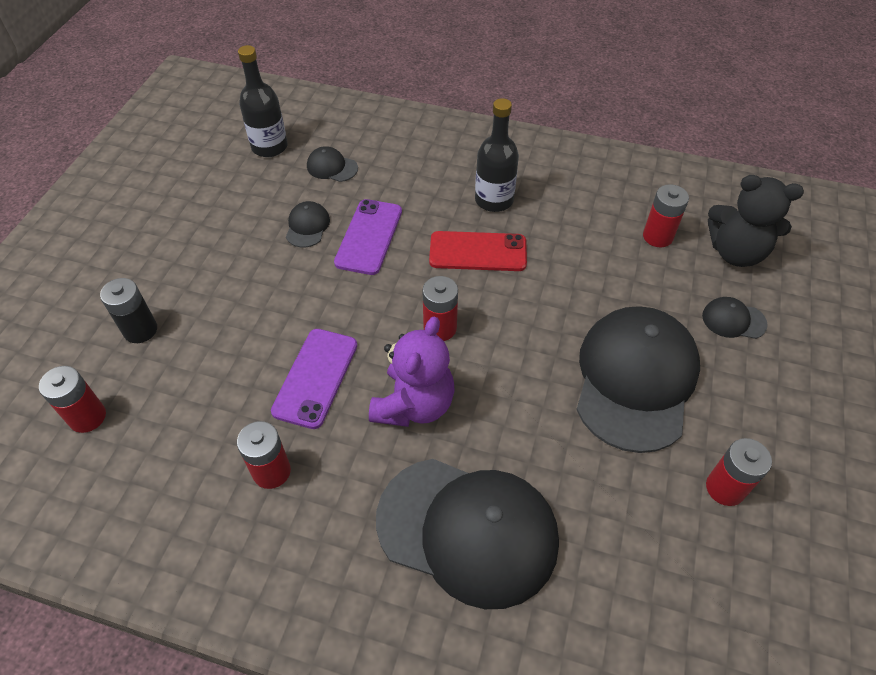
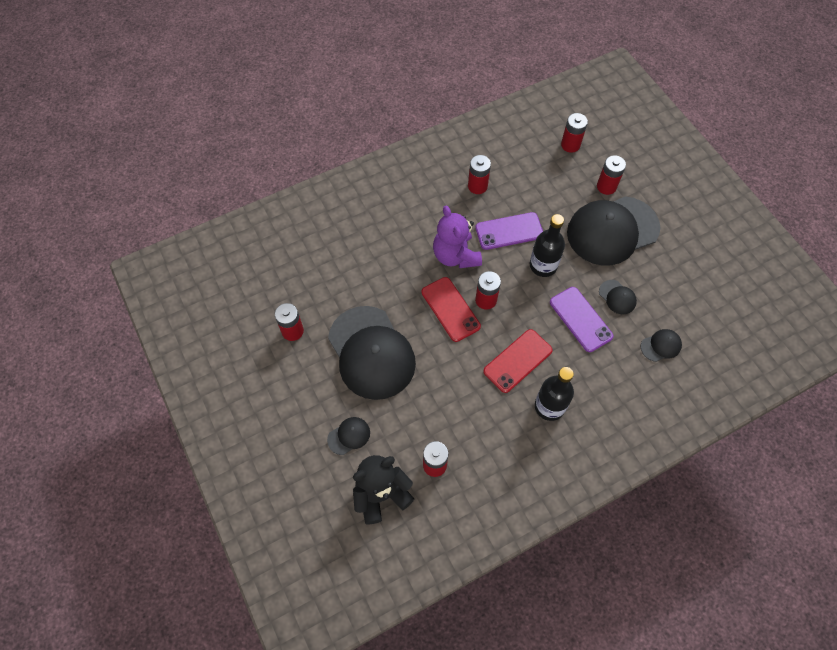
camera: 135 degrees right, 10 degrees up
black battery [100,278,157,343] -> red battery [597,155,626,195]
black bottle [238,45,288,157] -> black bottle moved to [530,214,565,277]
purple phone [271,329,357,429] -> purple phone turned 75 degrees counterclockwise [475,212,543,250]
black cap [376,459,559,609] -> black cap moved to [567,196,660,266]
none -> red phone [422,277,481,342]

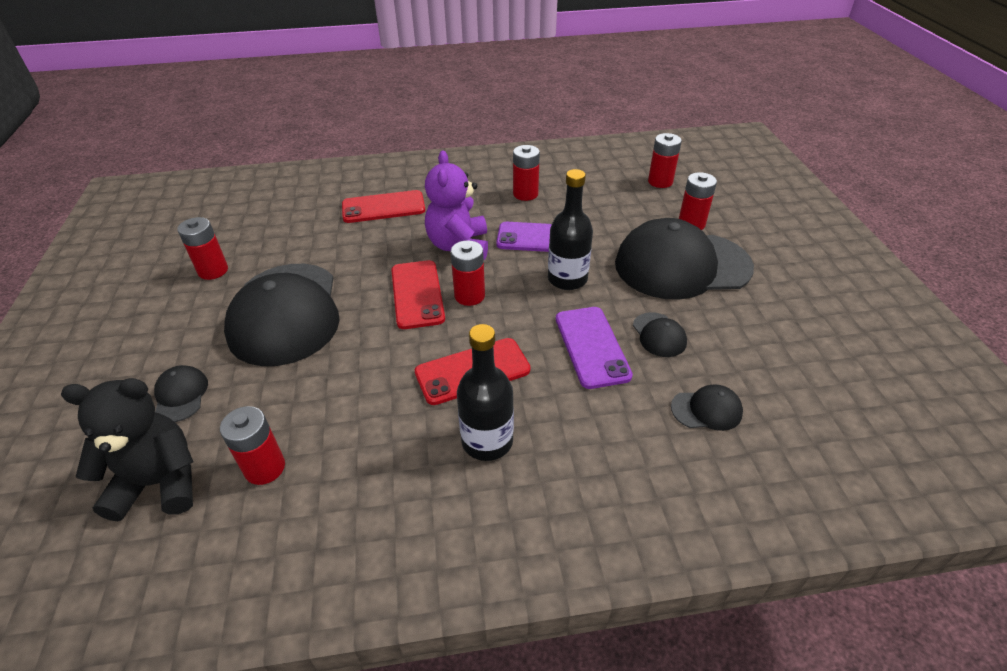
camera: 20 degrees right, 20 degrees down
black cap [327,417,370,455] -> black cap turned 90 degrees counterclockwise [154,365,208,422]
none -> red phone [342,190,425,223]

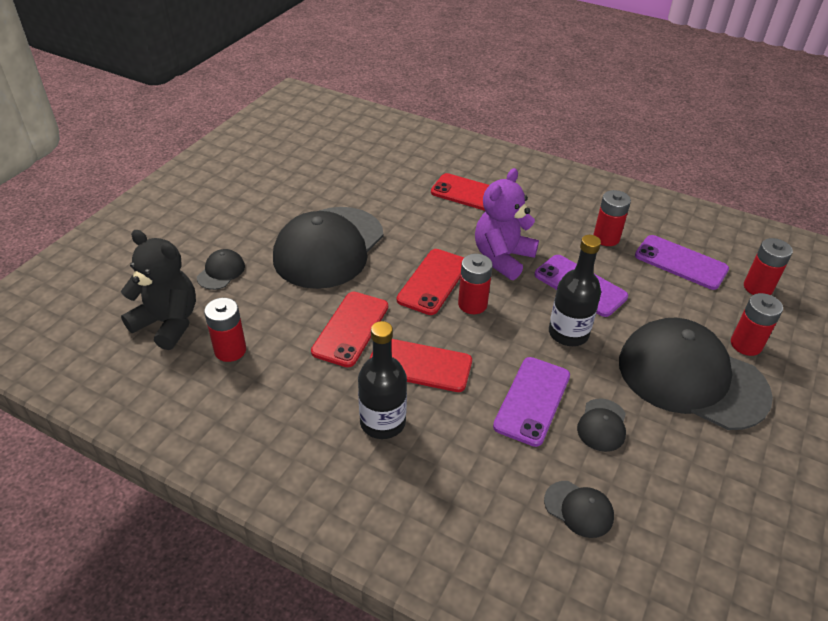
camera: 35 degrees right, 0 degrees up
red battery [177,217,228,280] -> none
none -> red phone [311,292,388,367]
none -> purple phone [635,235,729,290]

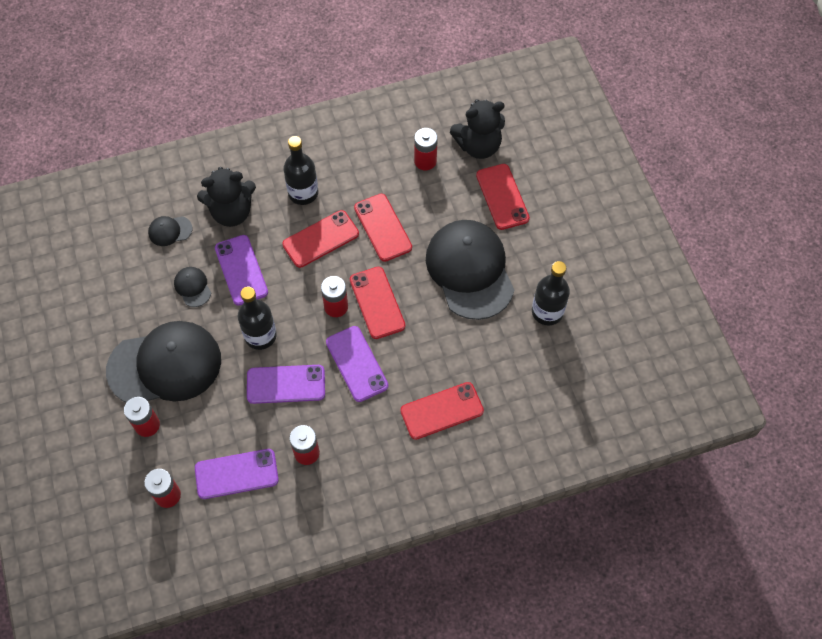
camera: 135 degrees right, 20 degrees up
black cap [197,249,245,290] -> red phone [476,164,530,230]
purple teddy bear [475,168,539,280] -> purple phone [326,326,388,402]
none -> black teddy bear [197,167,256,227]
none -> black bottle [532,261,570,326]

